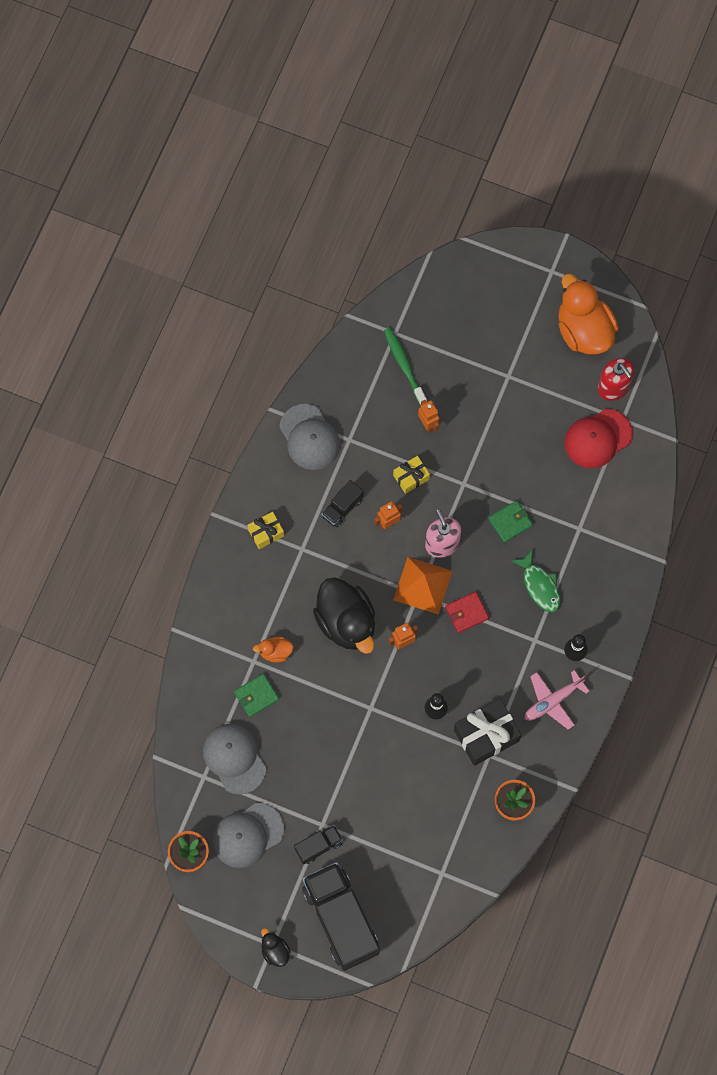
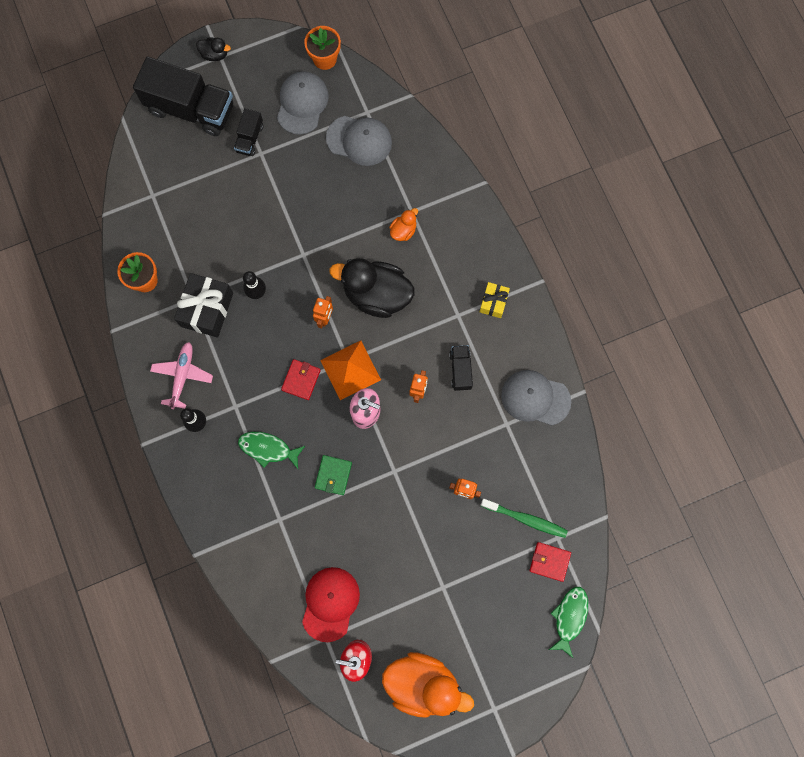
camera: 135 degrees right, 5 degrees up
green wallet [234,674,279,717] -> none
yellow gift [393,456,430,494] -> none
none -> red wallet [529,542,571,582]
none -> green fish [549,587,588,658]

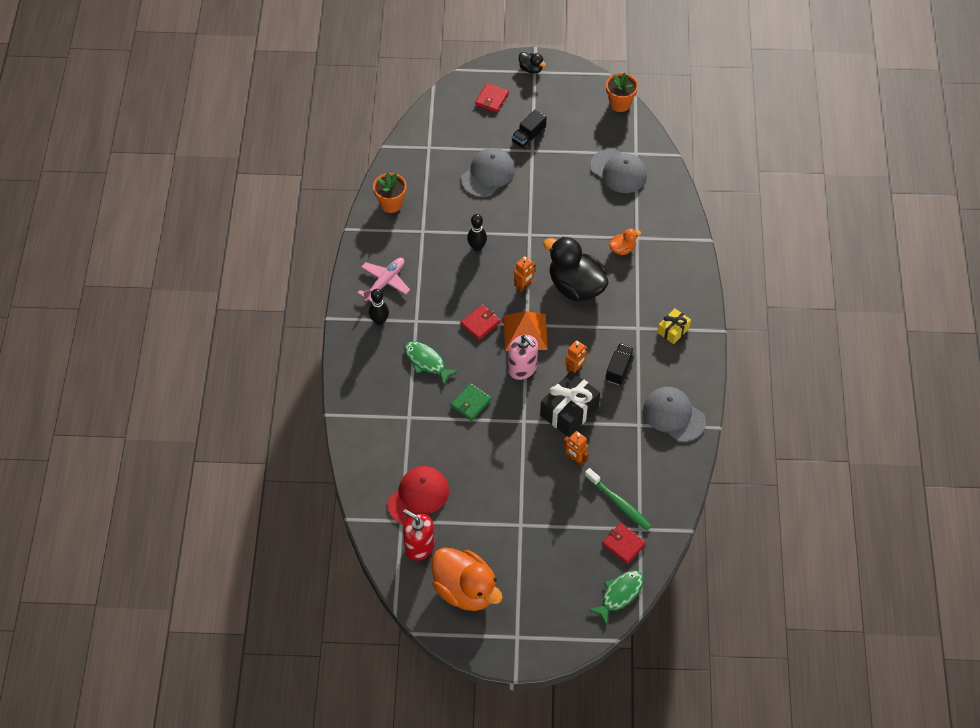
camera: 25 degrees right, 20 degrees down
black truck [133,57,233,136] -> red wallet [475,83,509,113]
black gift [174,273,233,337] -> black gift moved to [540,371,600,437]
grey cap [277,71,329,135] -> grey cap moved to [461,148,515,197]

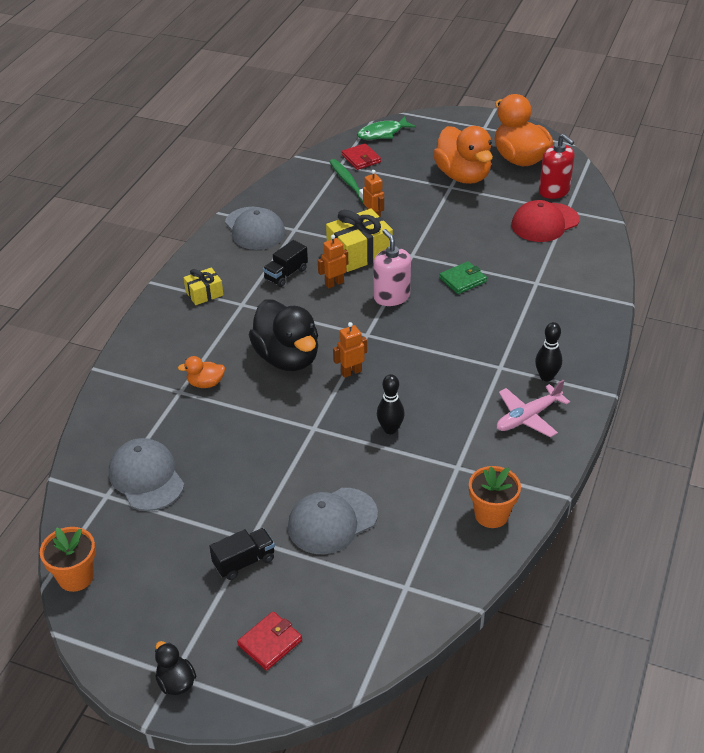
camera: 160 degrees left, 15 degrees down
green fish [404,342,459,385] -> none
red wallet [460,304,501,340] -> none
orange pyramid [504,311,548,351] -> none
black gift [540,371,600,437] -> yellow gift [326,208,393,272]
none -> orange duck [433,126,493,184]

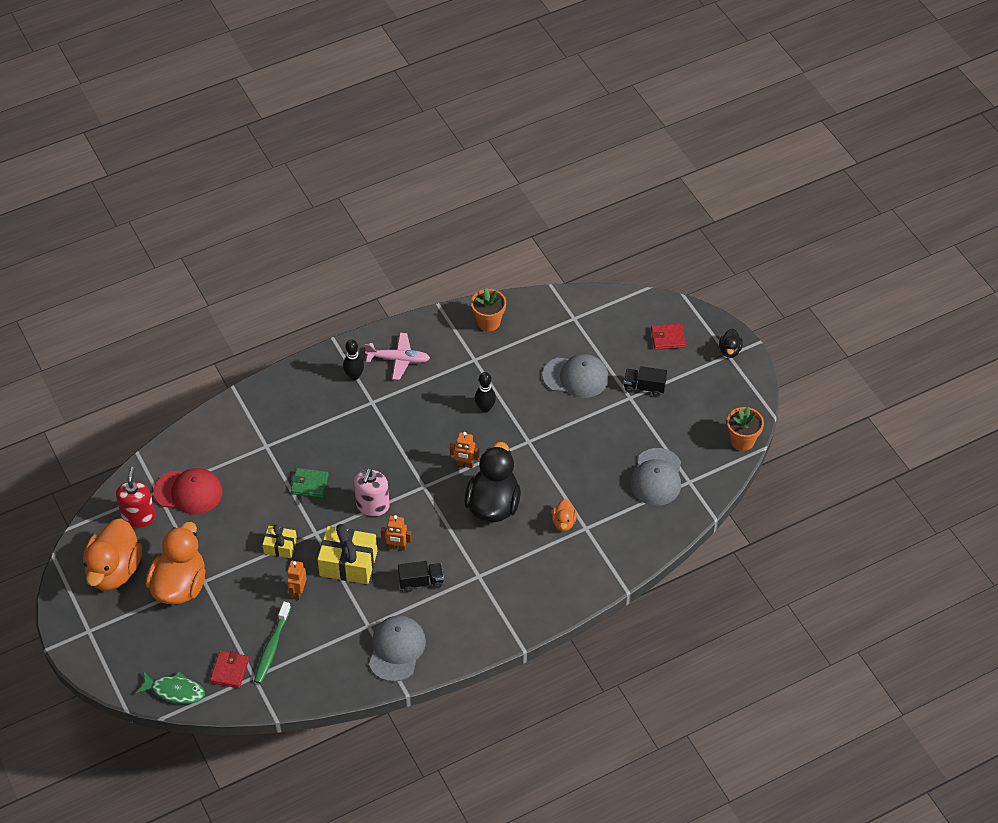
camera: 140 degrees left, 10 degrees up
orange duck [178,356,225,388] -> orange duck turned 60 degrees clockwise [552,499,577,531]
yellow gift [183,268,223,305] -> yellow gift moved to [263,525,297,558]

